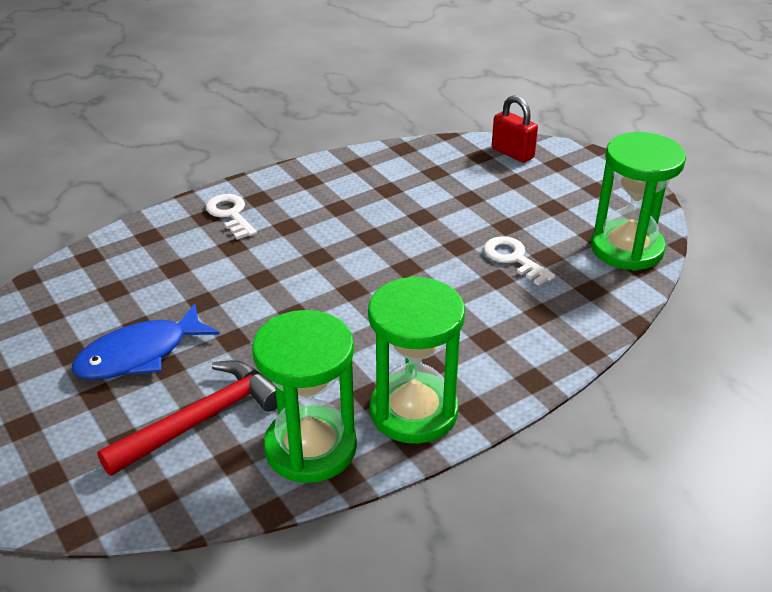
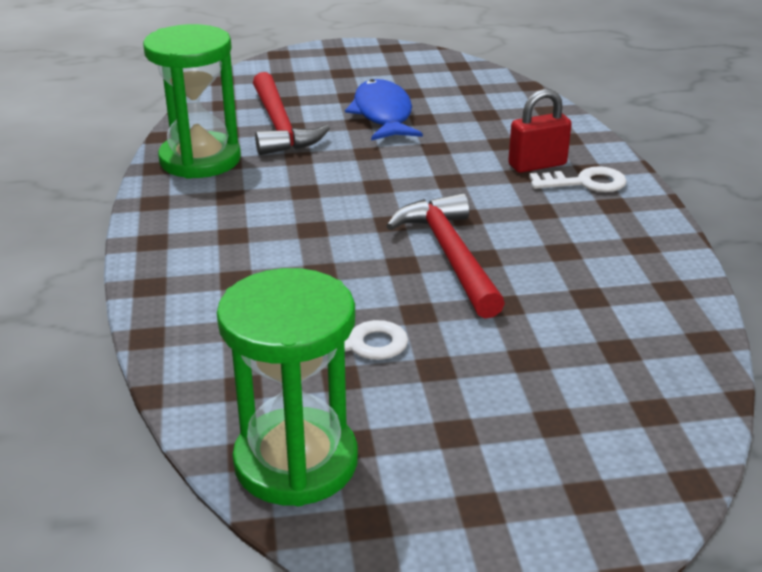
camera: 115 degrees right, 5 degrees down
green hourglass [368,276,465,444] -> none
red padlock [492,95,538,163] -> red padlock moved to [508,89,572,173]
none -> red hammer [386,193,505,318]

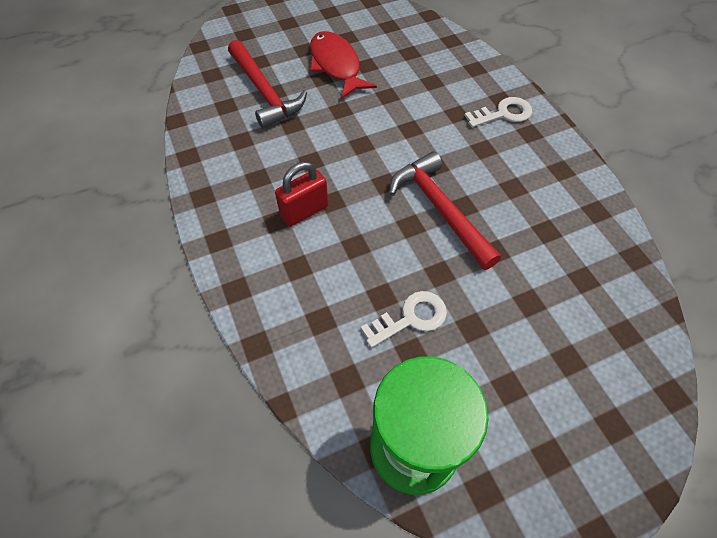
camera: 15 degrees left, 25 degrees up
green hourglass [143,24,241,179] -> none
blue fish [345,79,423,141] -> red fish [310,31,377,99]
red padlock [508,89,572,173] -> red padlock moved to [275,162,328,226]

